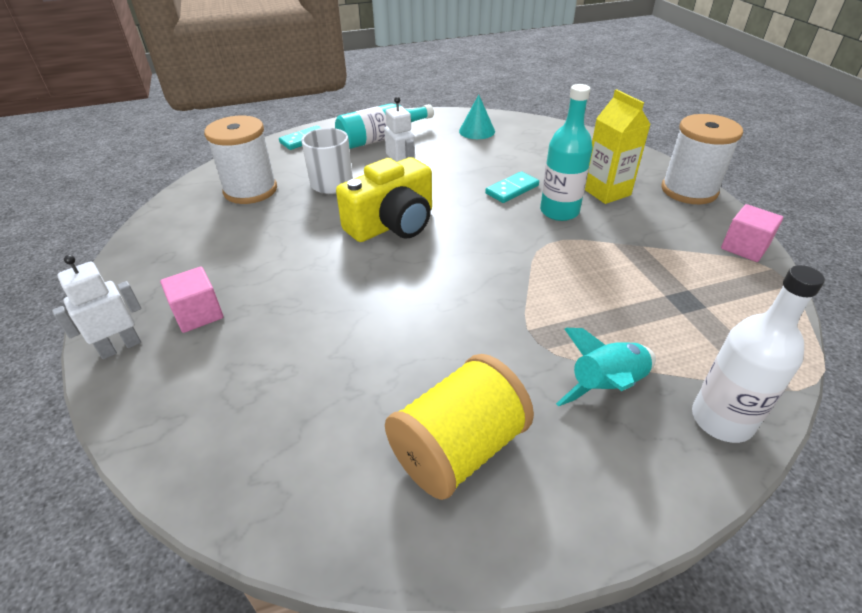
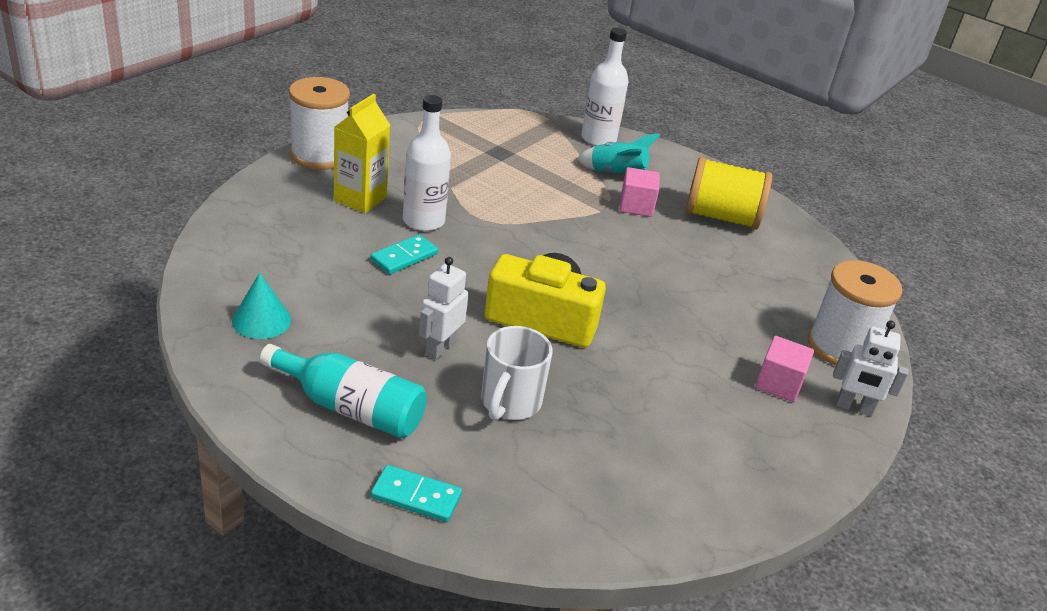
camera: 130 degrees left, 5 degrees down
white spool [204,116,277,204] -> white spool moved to [808,260,902,366]
turquoise domino [485,171,539,203] -> turquoise domino turned 60 degrees counterclockwise [370,234,438,274]
turquoise bottle [540,84,593,221] -> white bottle [403,95,451,231]
pink cube [721,204,783,262] -> pink cube moved to [620,167,660,217]

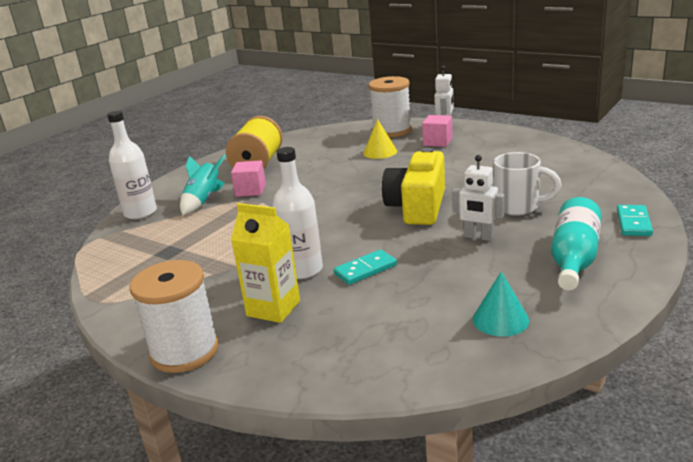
camera: 85 degrees left, 10 degrees down
turquoise domino [370,234,438,274] -> turquoise domino turned 75 degrees counterclockwise [334,249,397,285]
none -> yellow cone [363,119,397,159]

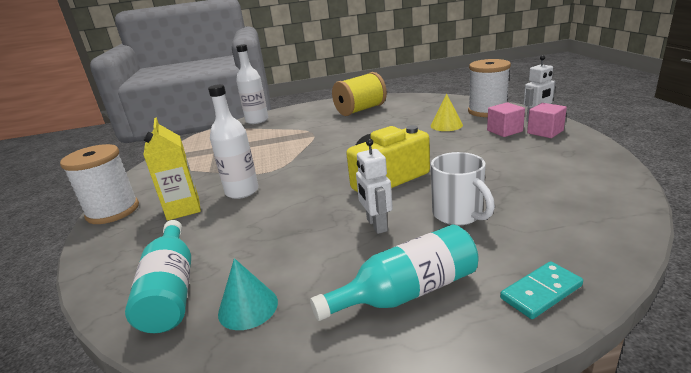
camera: 45 degrees right, 0 degrees up
turquoise rocket [180,154,226,215] -> none
pink cube [231,160,266,197] -> pink cube moved to [527,103,567,138]
turquoise domino [334,249,397,285] -> none
none -> turquoise bottle [125,220,191,333]

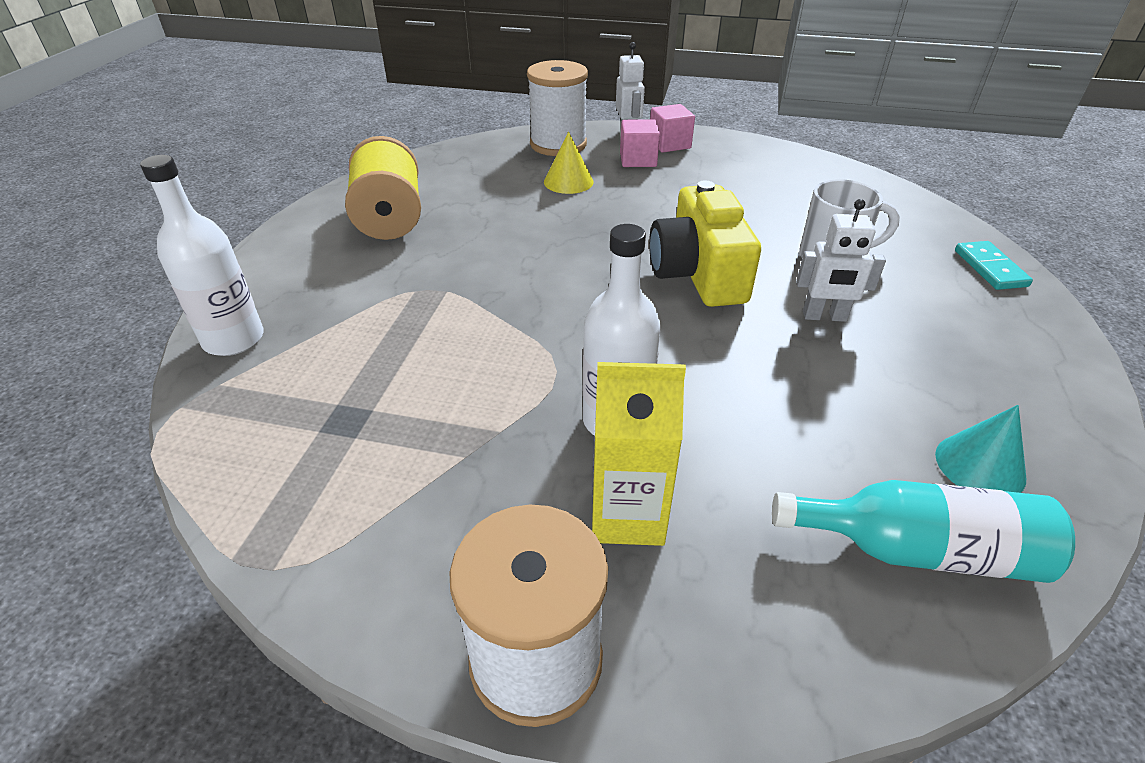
camera: 70 degrees left, 15 degrees up
turquoise bottle [310,225,478,321] -> none

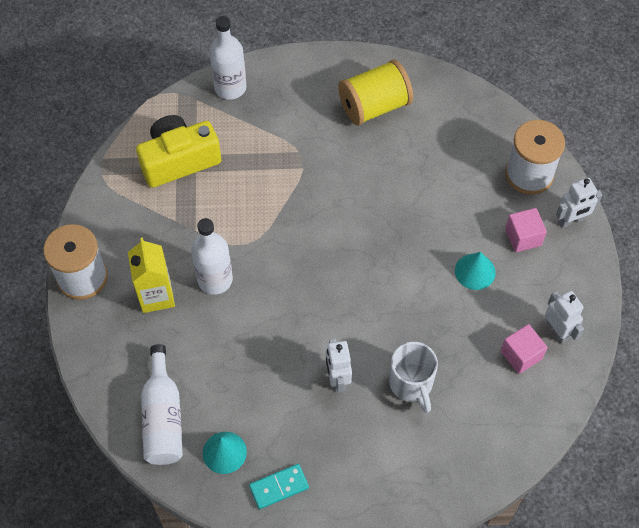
camera: 75 degrees right, 20 degrees up
yellow cone [544,132,594,194] -> none
yellow camera [649,181,761,307] -> yellow camera moved to [136,115,221,188]
pink cube [650,104,695,153] -> pink cube moved to [501,324,548,374]
turquoise bottle [772,480,1075,583] -> white bottle [141,344,183,465]
turquoise domino [955,241,1033,290] -> turquoise domino moved to [249,464,309,509]
none -> turquoise cone [455,252,496,290]
none -> white robot [545,291,584,344]

